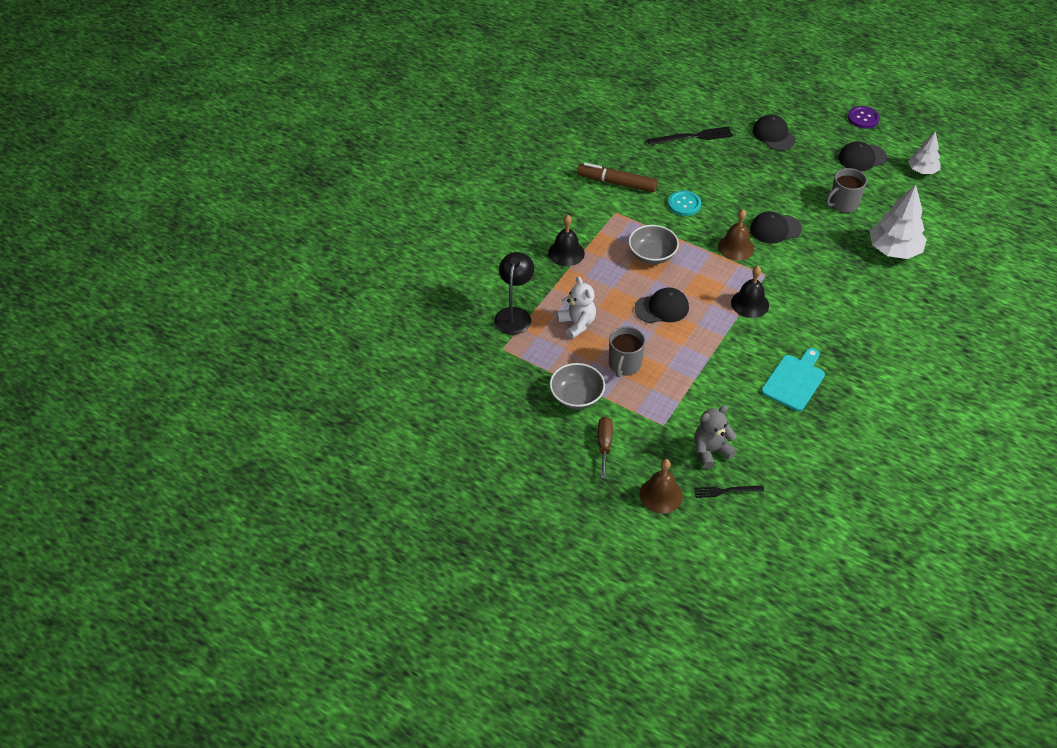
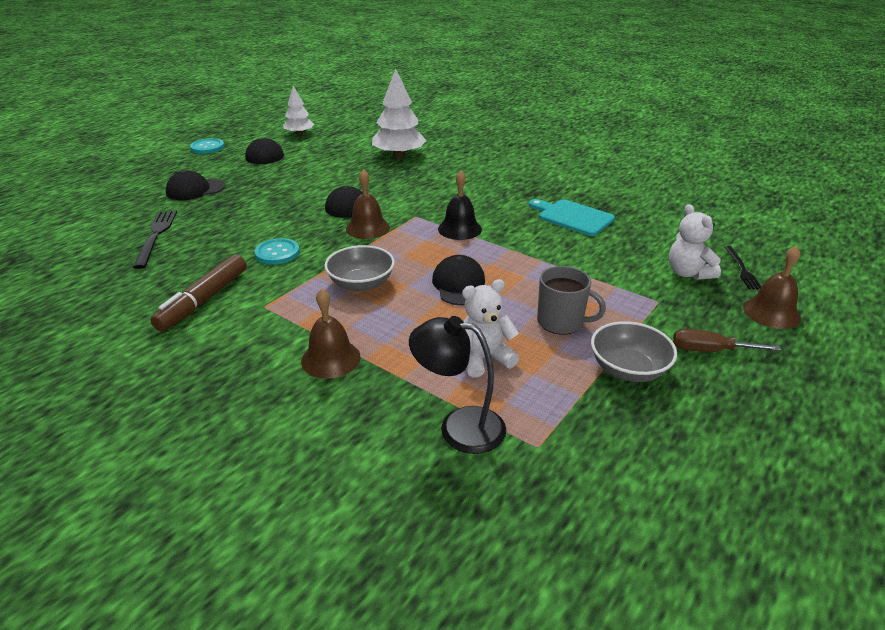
camera: 85 degrees left, 15 degrees down
black bell [548,215,585,266] -> brown bell [301,289,361,379]
grey teddy bear [694,405,737,469] -> white teddy bear [669,204,721,280]
grey mug [826,168,867,213] -> none
purple button [848,106,880,129] -> turquoise button [190,138,224,154]

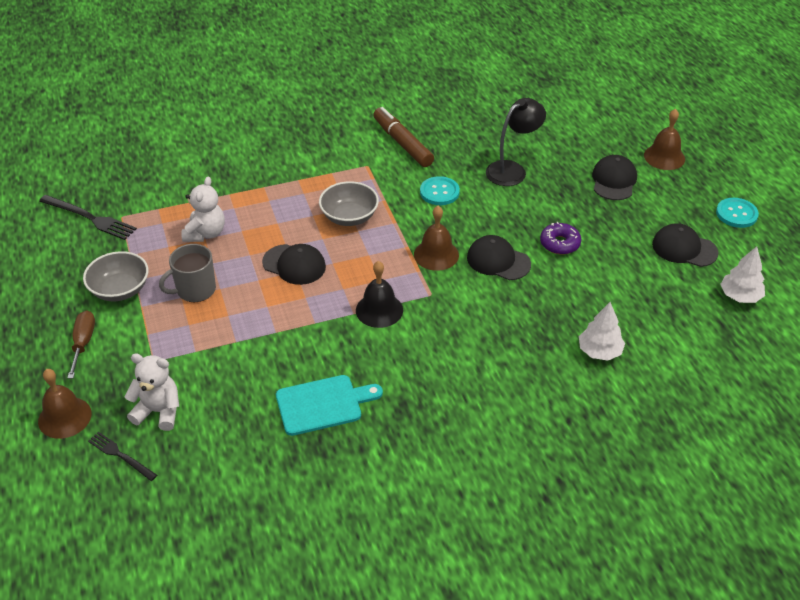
camera: 125 degrees right, 10 degrees up
black fork [133,211,177,269] -> black fork moved to [39,195,137,240]
brown bell [301,289,361,379] -> brown bell moved to [644,109,685,170]
white tree [372,68,426,158] -> white tree [579,302,625,361], size x0.61
black lamp [409,316,506,454] -> black lamp moved to [486,98,546,186]
brown screwdriver [673,329,781,352] -> brown screwdriver turned 45 degrees counterclockwise [67,310,95,379]
none -> purple donut [540,222,582,255]

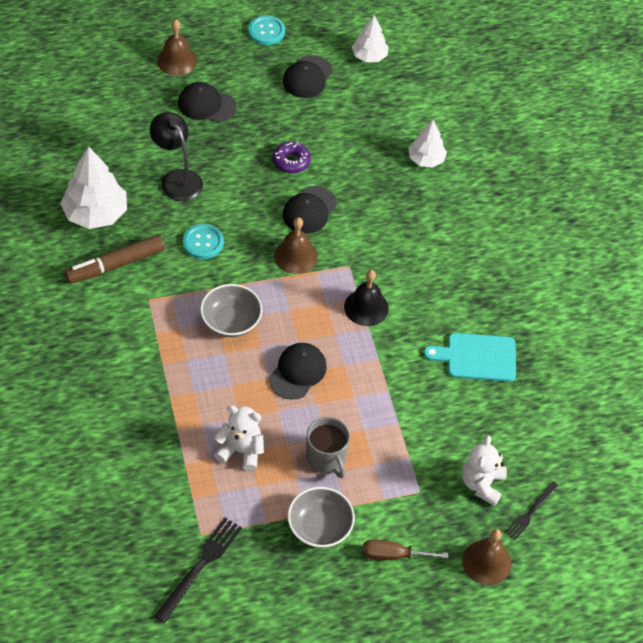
camera: 90 degrees left, 10 degrees up
turquoise cutting board [276,375,383,436] -> turquoise cutting board turned 75 degrees counterclockwise [424,333,516,382]
none -> white tree [60,146,127,229]

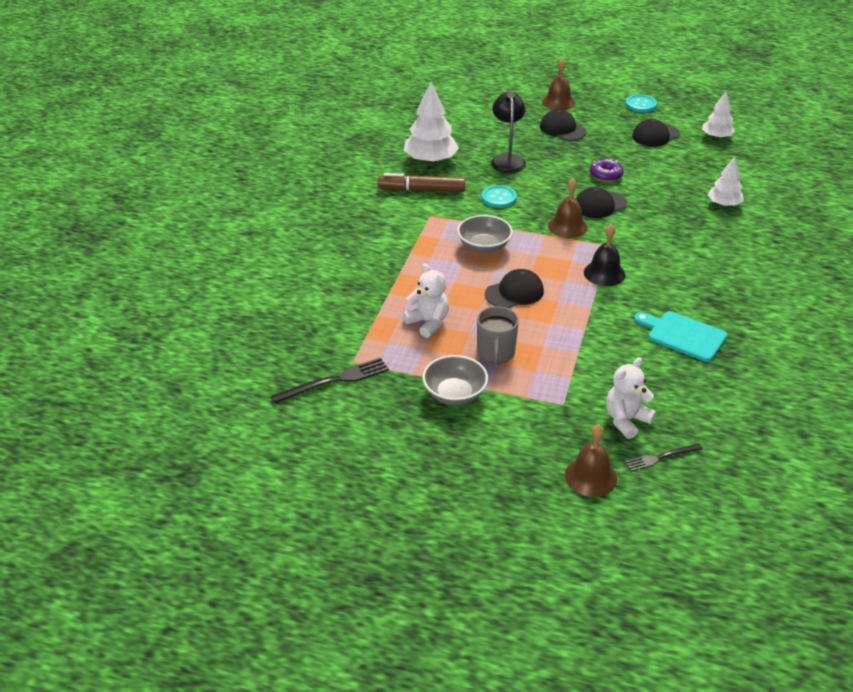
camera: 35 degrees right, 15 degrees down
brown screwdriver [363,540,448,560] -> none

